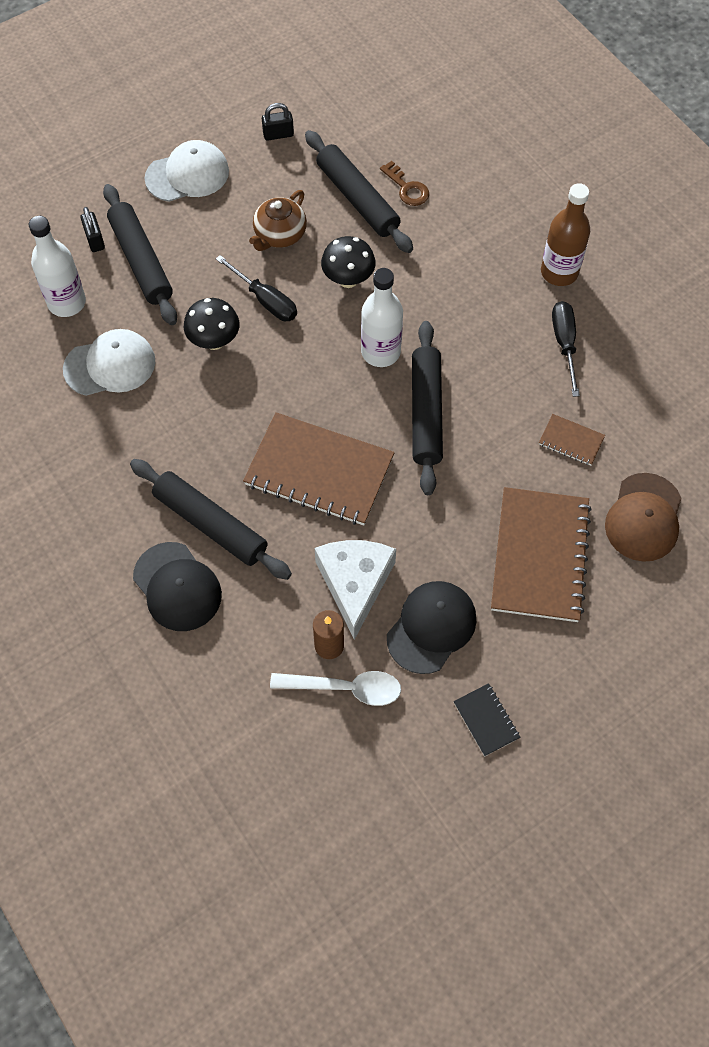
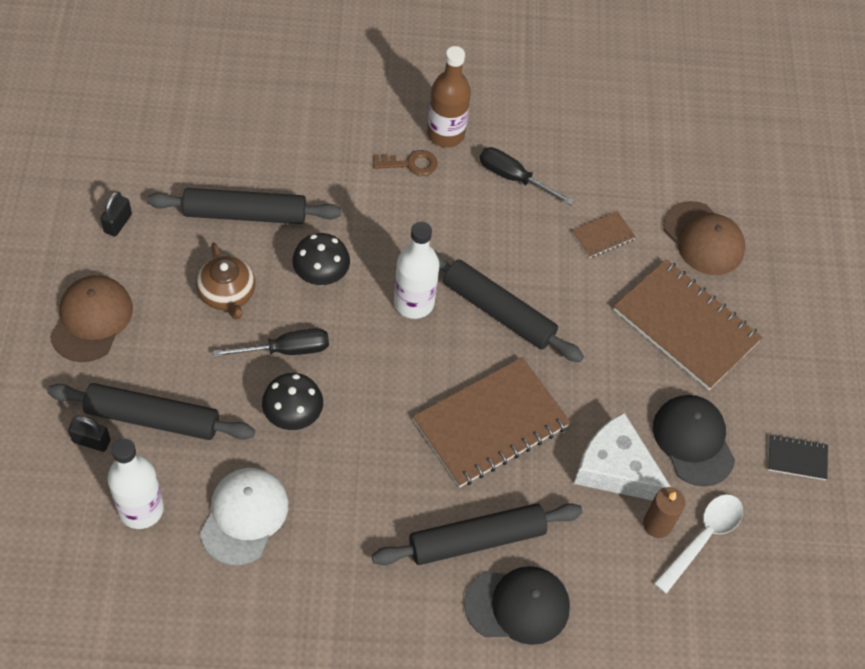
camera: 60 degrees left, 5 degrees down
white cap [145,140,229,202] -> brown cap [50,275,133,362]
brown key [380,161,429,206] -> brown key moved to [373,150,438,176]

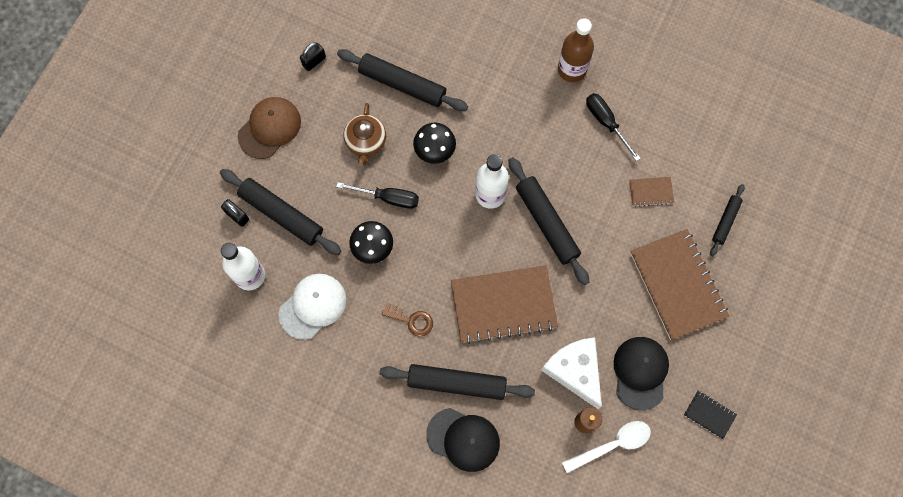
camera: 30 degrees right, 15 degrees up
brown key [373,150,438,176] -> brown key moved to [382,303,433,336]
brown cap [663,201,745,275] -> black rolling pin [710,184,745,256]

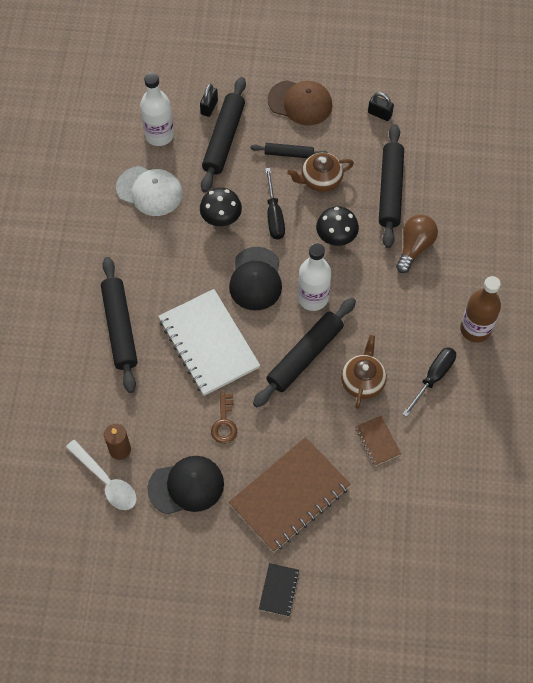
camera: 70 degrees right, 10 degrees down
brown key [382,303,433,336] -> brown key moved to [211,393,237,444]
black cap [426,408,500,472] -> black cap moved to [229,247,282,311]
brown notebook [451,265,558,344] -> white notebook [158,289,260,396]
white cheese [541,337,602,409] -> none
black notebook [684,391,737,439] -> black notebook moved to [259,563,300,616]
black rolling pin [710,184,745,256] -> black rolling pin moved to [250,143,328,158]
none -> brown teapot [341,335,387,409]
none -> brown light bulb [396,215,438,273]

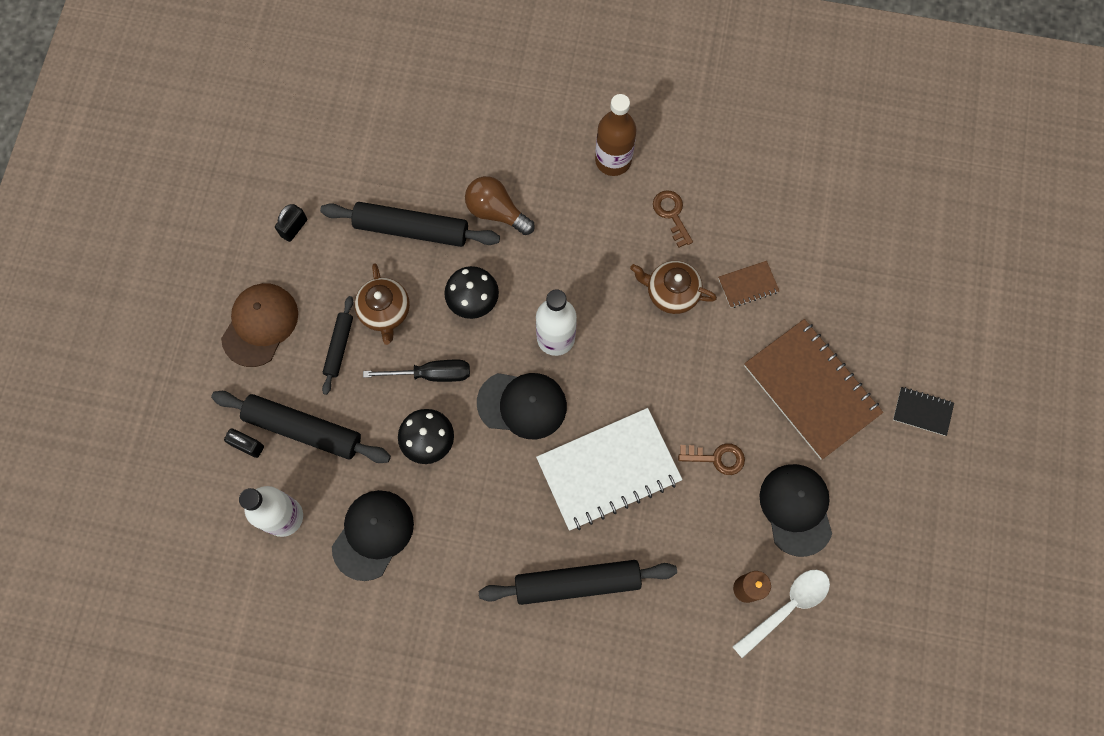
camera: 85 degrees left, 10 degrees up
white cap [116,166,183,216] -> black cap [332,490,414,581]
black rolling pin [253,298,356,407] -> none
black screwdriver [402,347,456,417] -> brown key [653,191,693,247]

